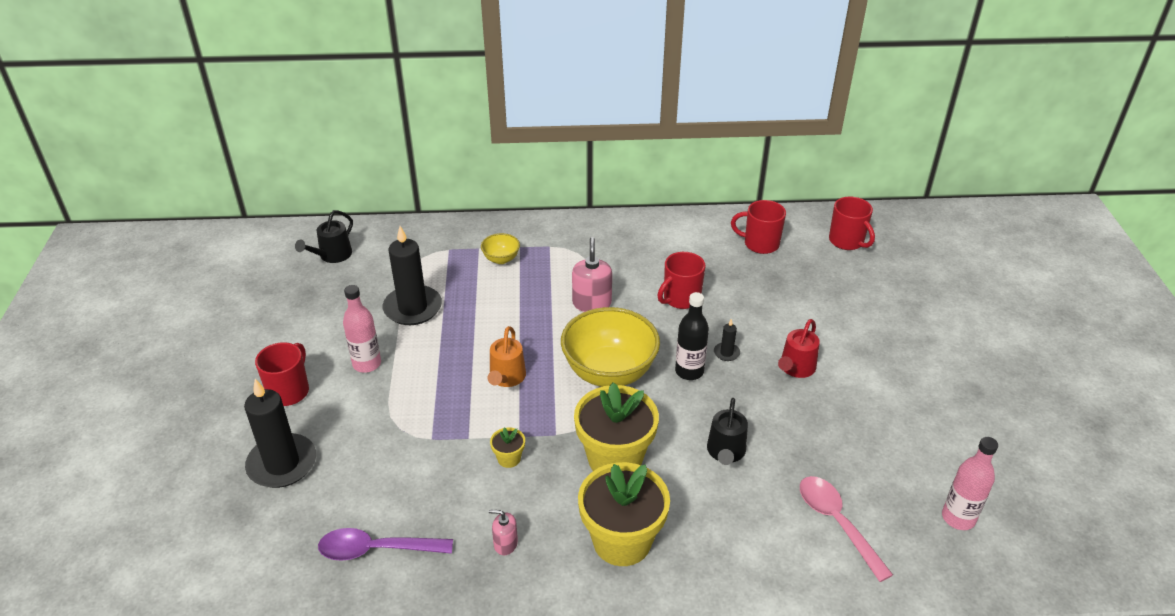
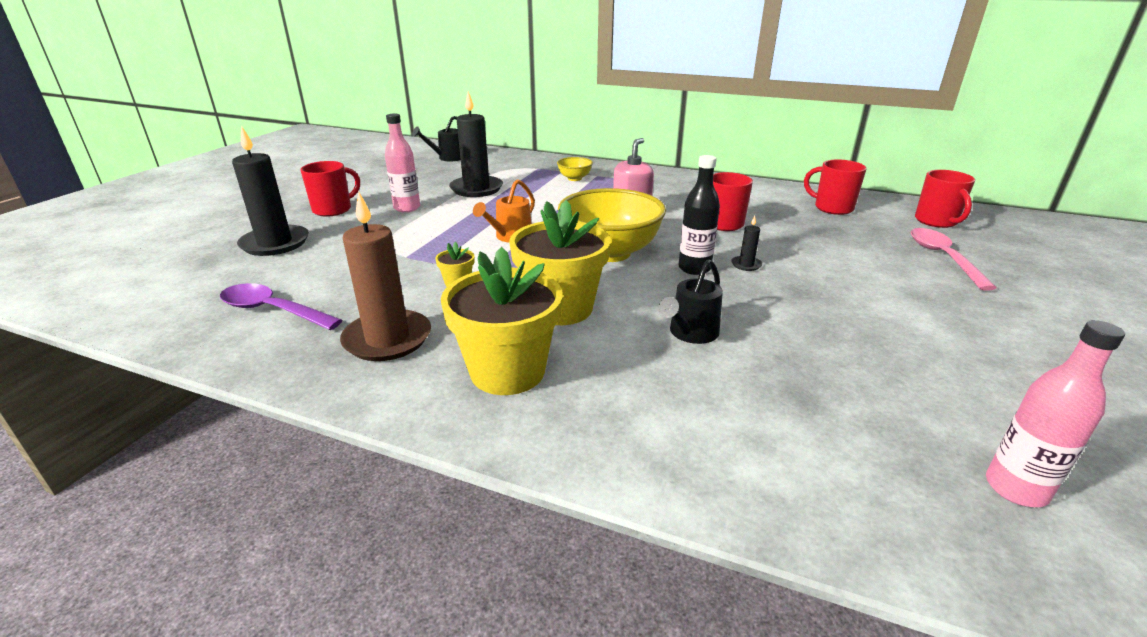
camera: 25 degrees right, 10 degrees down
pink soap dispenser [489,509,518,555] -> brown candle [340,191,431,361]
red watering can [778,319,820,378] -> none
pink spoon [800,476,893,582] -> pink spoon moved to [910,228,996,291]

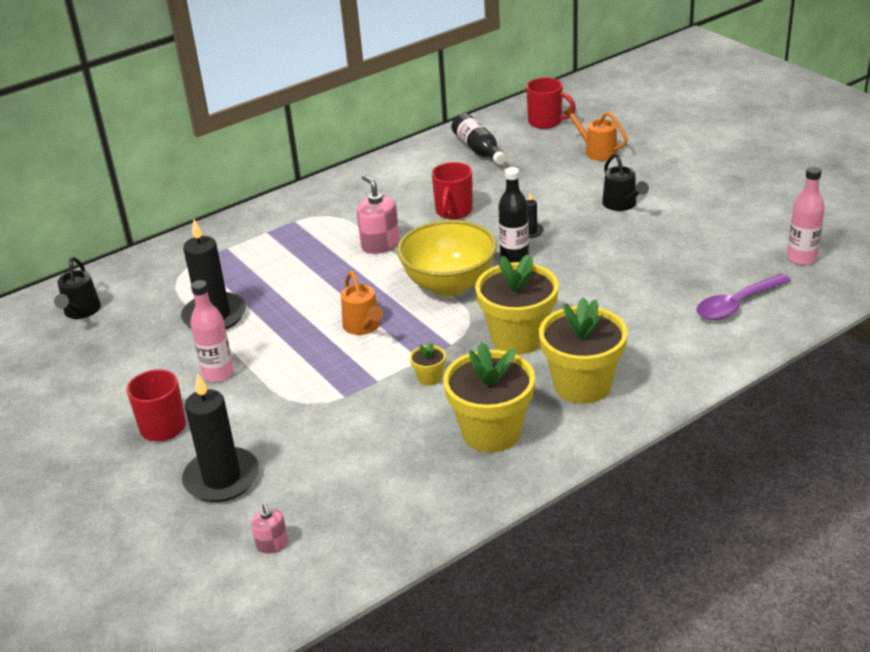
camera: 55 degrees left, 5 degrees up
purple spoon [220,283,343,330] -> purple spoon moved to [696,274,791,320]
brown candle [340,191,431,361] -> yellow flower pot [443,342,535,453]
yellow bowl [557,157,593,181] -> none
black watering can [658,259,723,344] -> black watering can moved to [602,153,649,211]
red mug [804,159,867,215] -> black bottle [452,113,506,165]
pink spoon [910,228,996,291] -> orange watering can [563,106,628,161]
none -> pink soap dispenser [251,504,288,554]

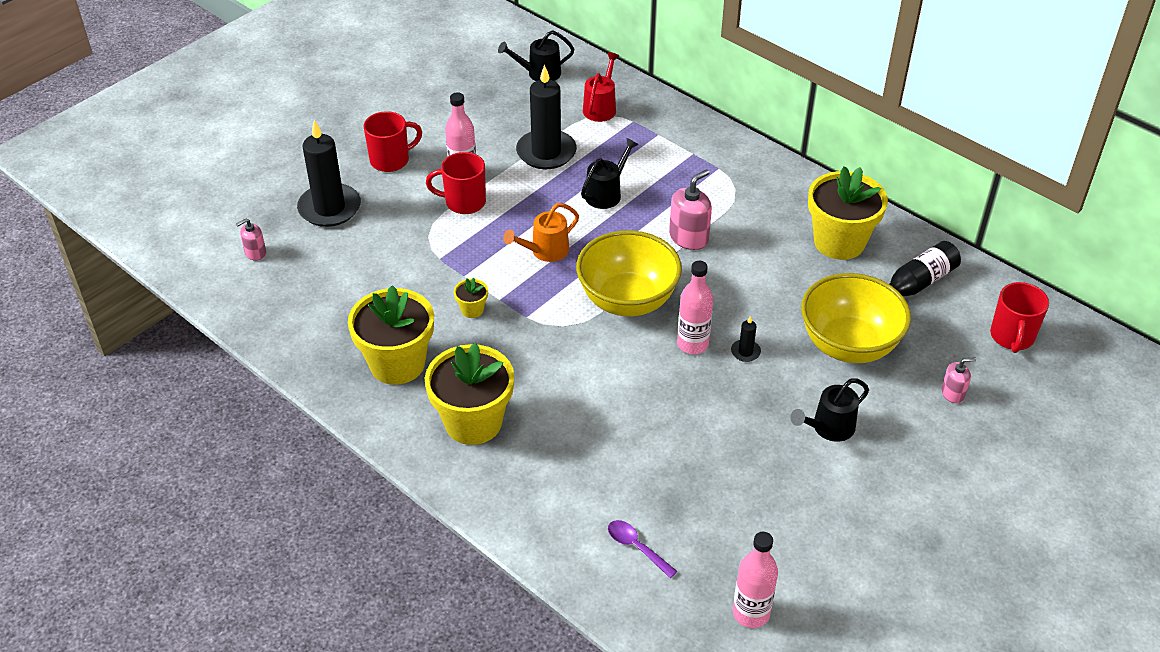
camera: 75 degrees right, 10 degrees up
red mug [431,162,473,220] -> red mug moved to [426,152,486,214]
yellow flower pot [475,255,559,354] -> yellow flower pot moved to [808,166,888,260]
black bottle [498,167,529,263] -> pink bottle [677,261,713,354]
orange watering can [563,106,628,161] -> pink soap dispenser [941,358,976,403]
purple spoon [696,274,791,320] -> purple spoon [608,520,677,578], size x0.61
none -> black watering can [581,138,639,209]
none -> red watering can [583,52,619,122]
none -> yellow bowl [801,273,911,363]

